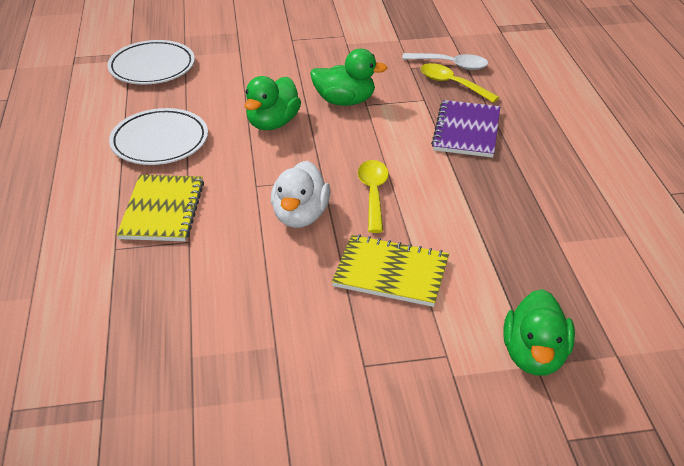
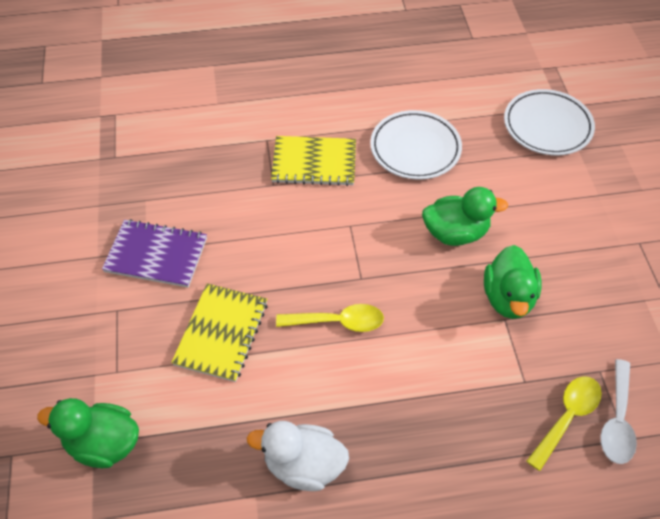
camera: 90 degrees right, 15 degrees up
green duck [244,76,301,130] -> green duck turned 150 degrees clockwise [422,187,508,246]
white duck [271,161,330,228] -> white duck moved to [247,421,349,491]
purple notebook [431,100,500,158] -> purple notebook moved to [102,219,207,288]

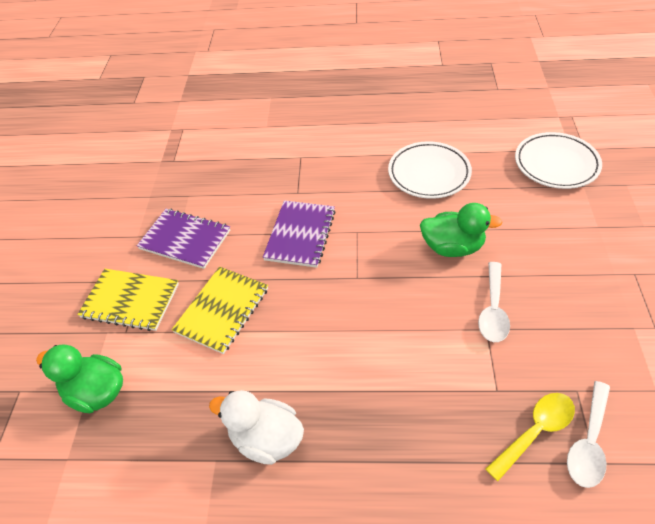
camera: 15 degrees right, 5 degrees down
yellow notebook [271,136,356,186] -> yellow notebook moved to [77,269,179,331]
yellow spoon [276,304,384,332] -> none
green duck [484,245,541,319] -> white spoon [478,262,510,342]
none -> purple notebook [263,200,336,268]

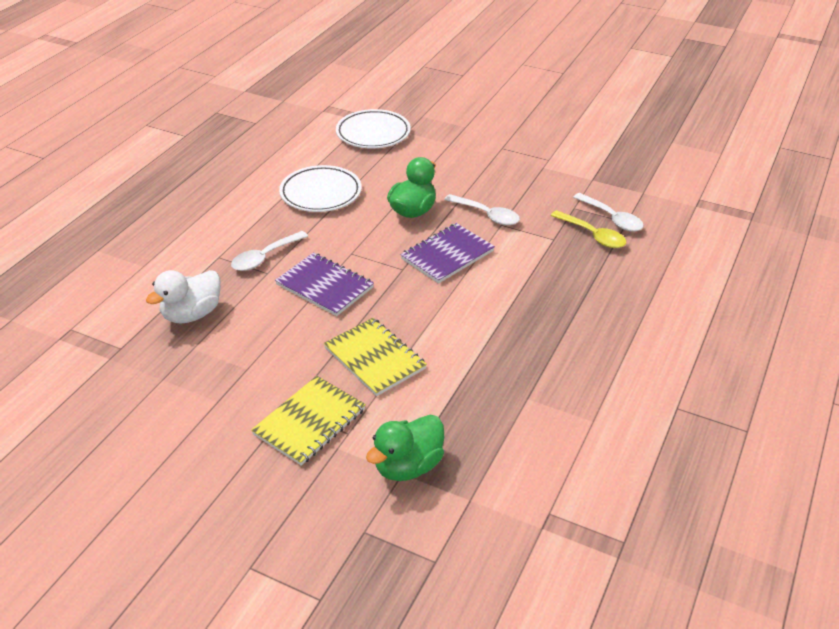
camera: 70 degrees left, 10 degrees down
purple notebook [137,209,230,269] -> purple notebook moved to [400,223,495,284]
white duck [209,390,304,465] -> white duck moved to [146,270,220,324]
yellow spoon [486,393,575,481] -> yellow spoon turned 150 degrees clockwise [551,210,626,248]
none -> white spoon [231,231,308,271]

